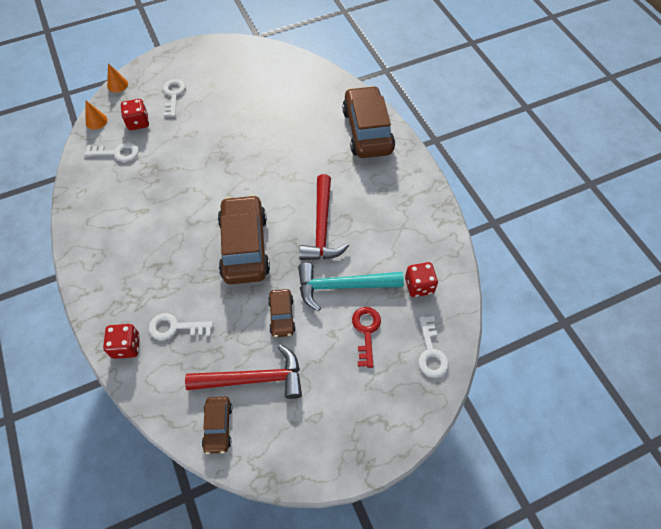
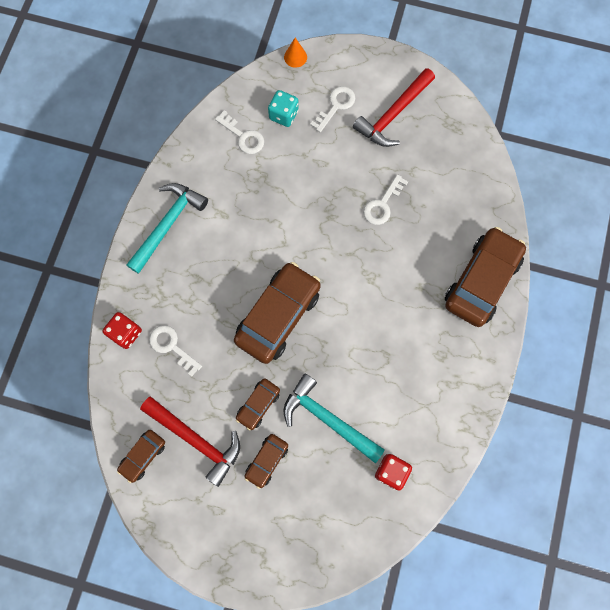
camera: 40 degrees right, 15 degrees up
orange cone [85,100,107,130] -> none
red dice [121,99,149,130] -> turquoise dice [268,90,299,127]
red hammer [299,174,349,260] -> red hammer moved to [353,68,435,147]
red key [352,307,381,368] -> none
white key [418,316,449,378] -> white key moved to [363,174,408,225]
none -> turquoise hammer [126,183,208,274]
none -> brown car [245,434,288,489]

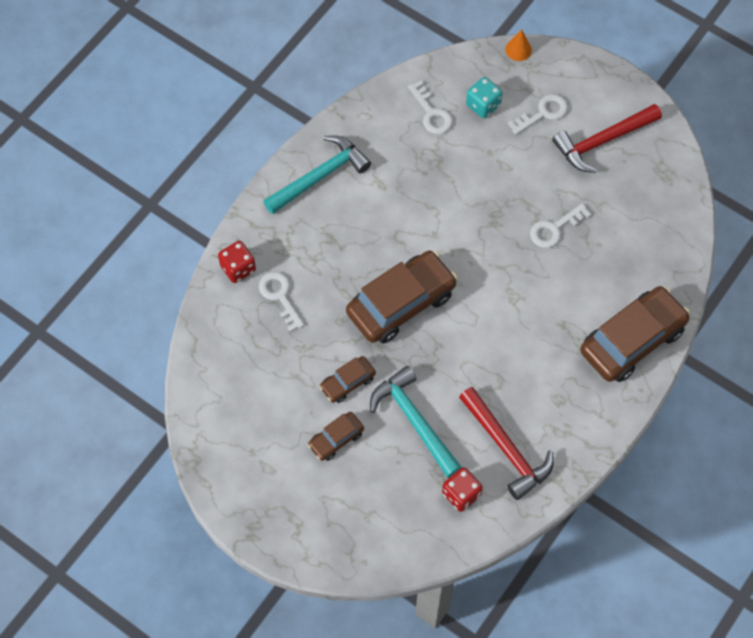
camera: 20 degrees right, 10 degrees down
brown car [117,430,165,483] -> none
red hammer [140,396,240,487] -> red hammer moved to [459,387,554,500]

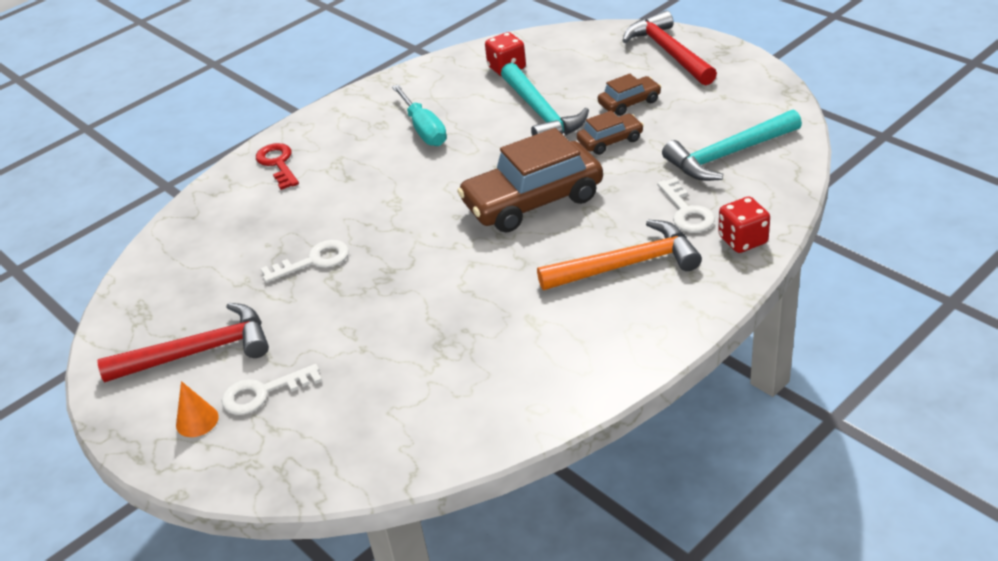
camera: 165 degrees left, 25 degrees down
turquoise hammer [263,135,371,214] -> turquoise hammer moved to [662,109,802,181]
white key [408,80,453,134] -> none
red hammer [459,387,554,500] -> red hammer moved to [623,11,717,85]
turquoise dice [466,77,502,118] -> none
orange cone [505,29,532,61] -> orange cone moved to [176,381,219,437]
brown car [580,286,690,382] -> red key [256,143,299,190]
none -> turquoise screwdriver [392,84,447,146]
none -> orange hammer [537,220,702,290]

